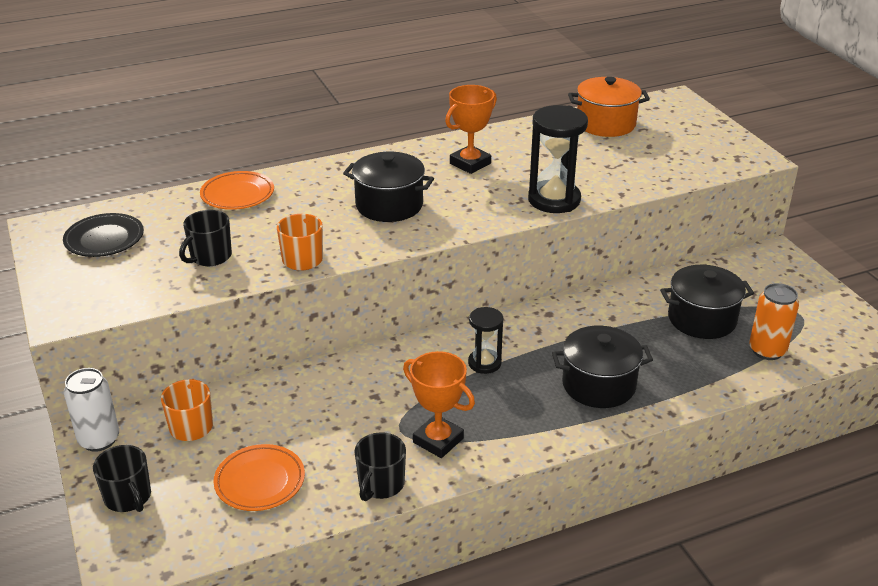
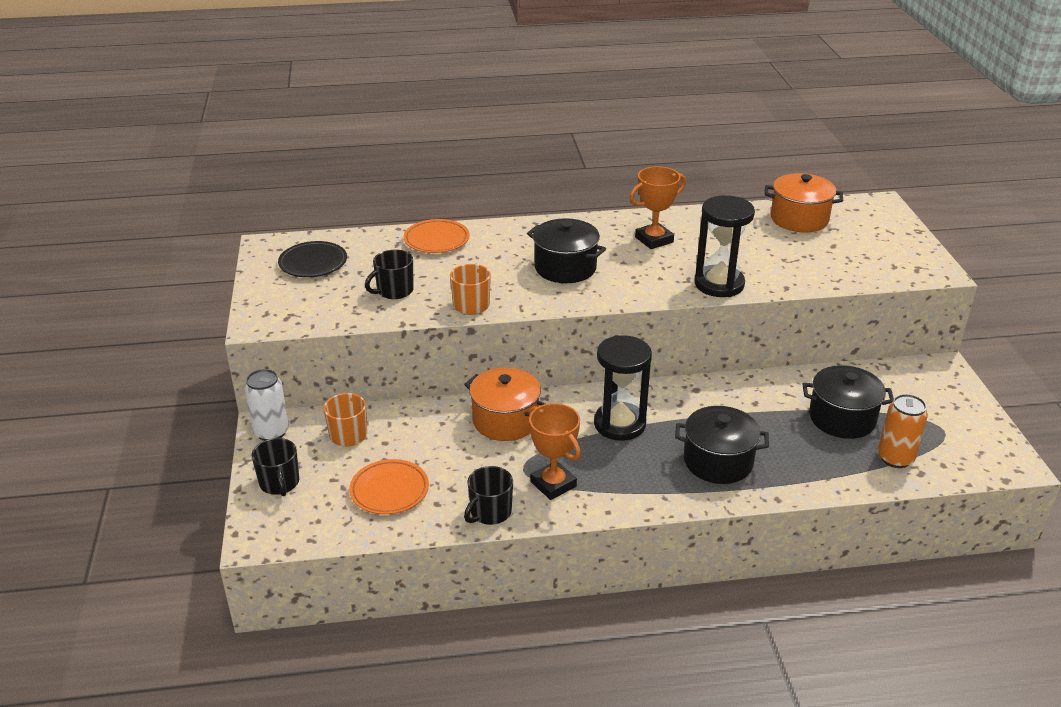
camera: 15 degrees right, 0 degrees up
black hourglass [468,307,504,374] -> black hourglass [594,335,652,441], size x1.69
none -> orange pot [464,367,545,441]

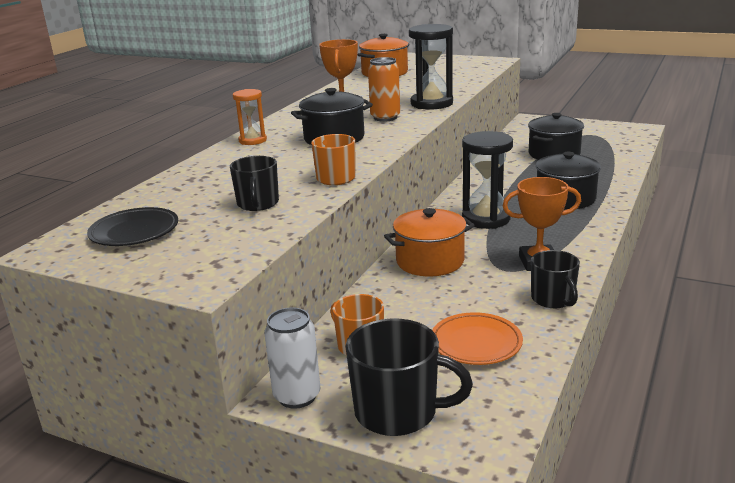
camera: 55 degrees left, 10 degrees down
black mug [252,438,299,496] -> black mug [345,319,473,436], size x1.55
orange plate [404,219,470,253] -> none
orange can [878,394,928,468] -> orange can moved to [368,57,400,122]
none -> orange hourglass [233,89,267,145]

